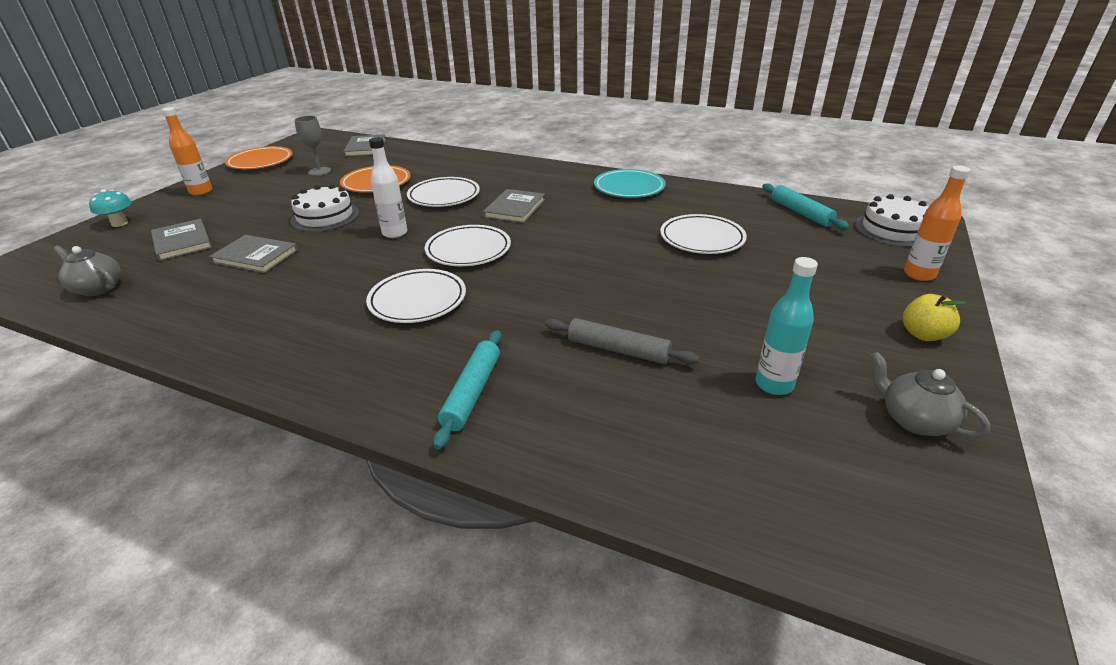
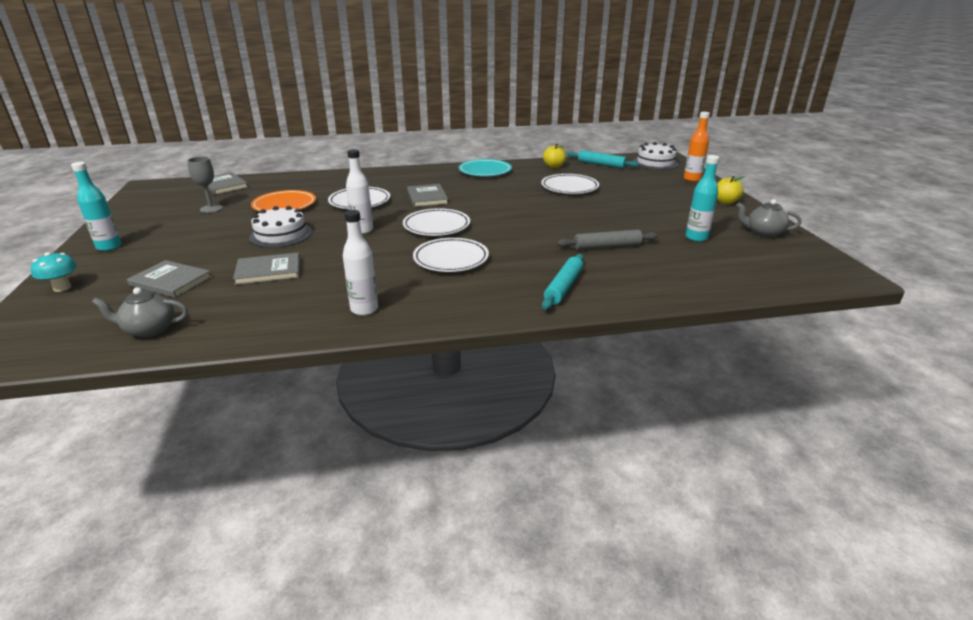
camera: 35 degrees left, 5 degrees down
orange bottle [162,107,212,196] -> turquoise bottle [71,162,121,251]
orange plate [225,146,292,169] -> none
turquoise rolling pin [433,330,502,449] -> turquoise rolling pin turned 45 degrees clockwise [542,254,584,310]
none -> white bottle [343,210,378,316]
none -> yellow apple [543,144,566,168]

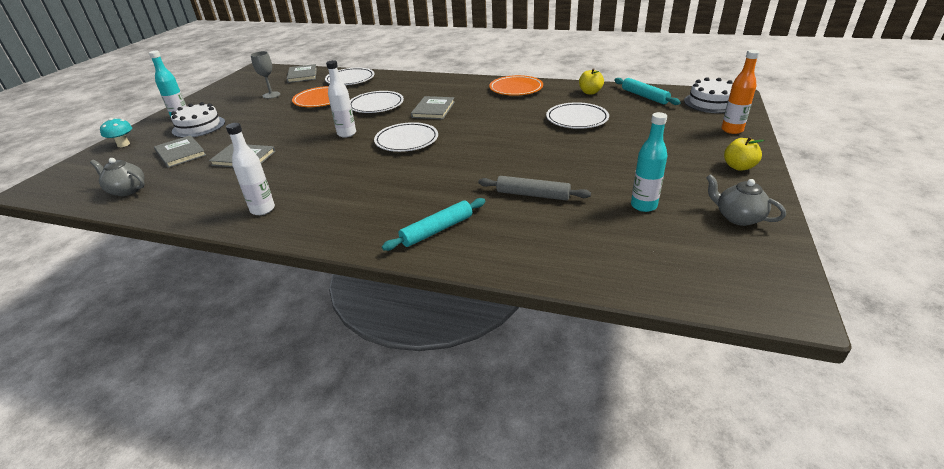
camera: 30 degrees right, 5 degrees up
white cake [249,206,312,248] -> white cake moved to [171,102,225,138]
white plate [413,238,489,272] -> white plate moved to [325,68,374,85]
turquoise plate [459,159,512,176] -> orange plate [489,75,543,96]

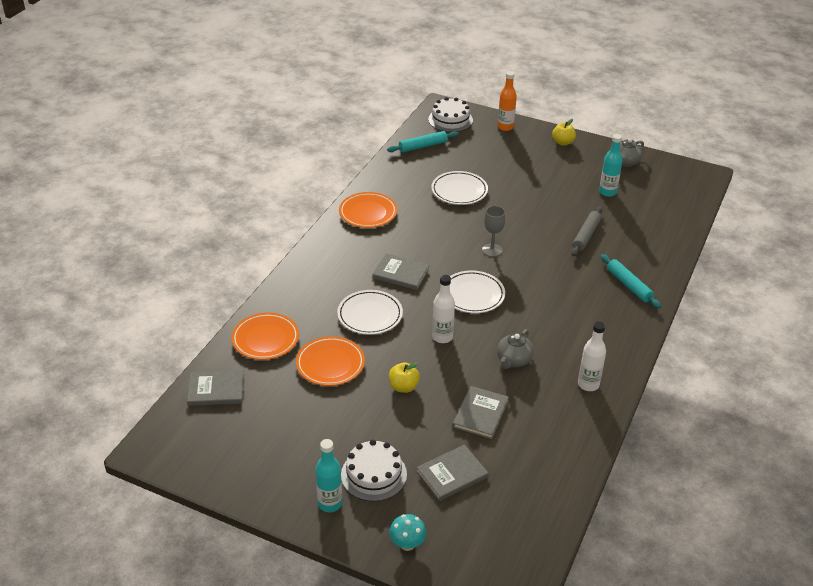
camera: 85 degrees left, 5 degrees up
grey teapot [90,158,145,196] -> grey teapot moved to [497,329,534,369]
grey goblet [251,51,280,99] -> grey goblet moved to [482,206,506,257]
white plate [325,68,374,85] -> orange plate [231,313,299,360]
yellow apple [579,68,604,95] -> yellow apple moved to [389,362,420,393]

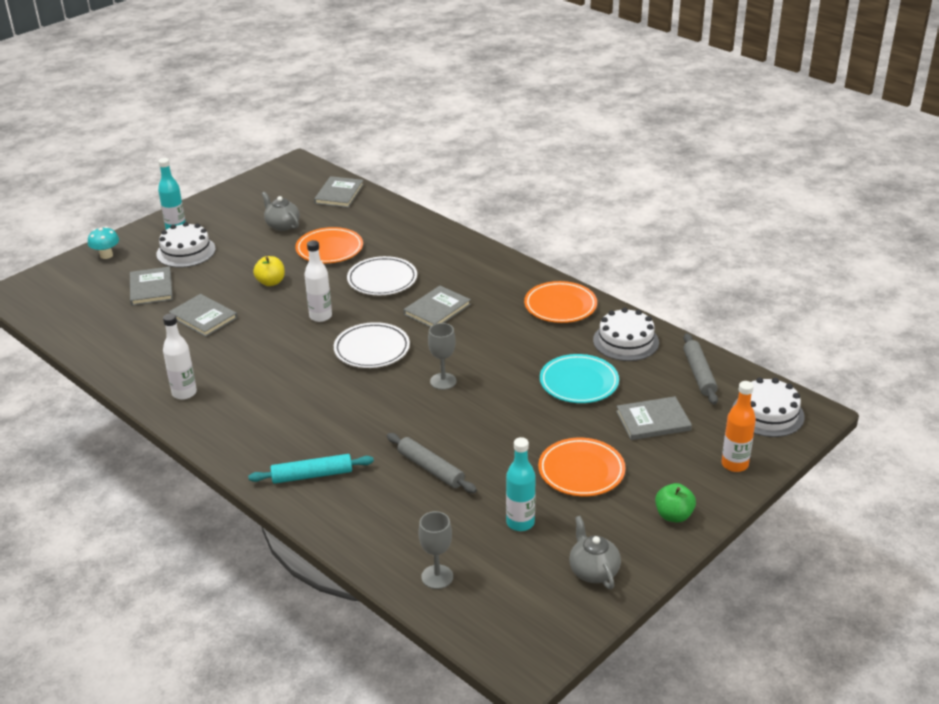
camera: 110 degrees right, 5 degrees down
orange plate [231,313,299,360] -> orange plate moved to [538,438,626,496]
turquoise rolling pin [387,131,458,153] -> grey rolling pin [683,333,718,405]
white plate [431,171,488,205] -> turquoise plate [540,354,619,403]
grey teapot [497,329,534,369] -> grey teapot moved to [262,192,300,231]
yellow apple [552,119,576,146] -> green apple [655,483,696,522]
none -> grey goblet [418,511,453,589]
none -> white cake [593,308,659,361]
none -> grey book [616,396,692,440]

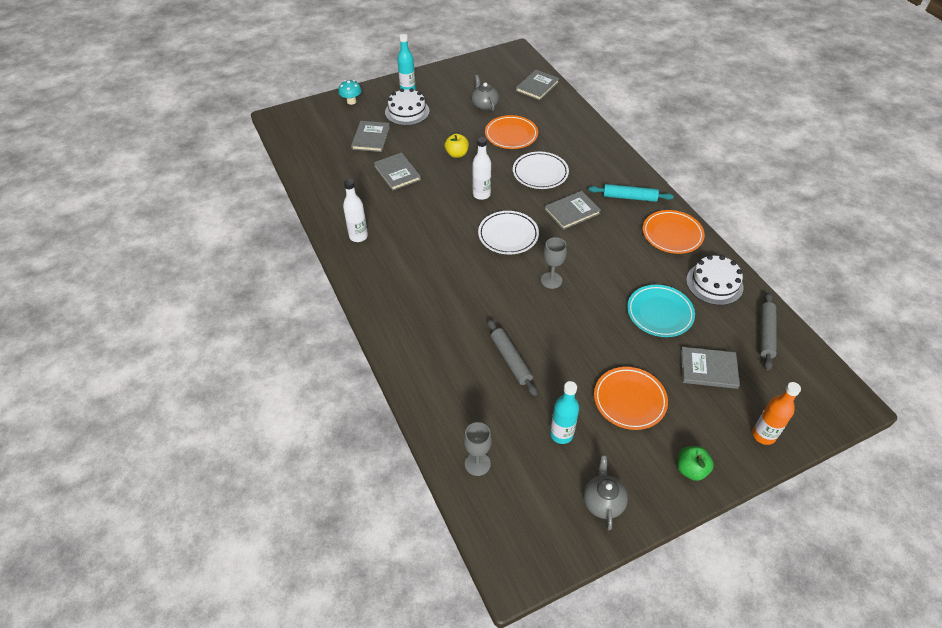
camera: 20 degrees right, 15 degrees up
turquoise rolling pin [248,454,374,484] -> turquoise rolling pin moved to [589,184,674,202]
white cake [732,378,805,437] -> none

